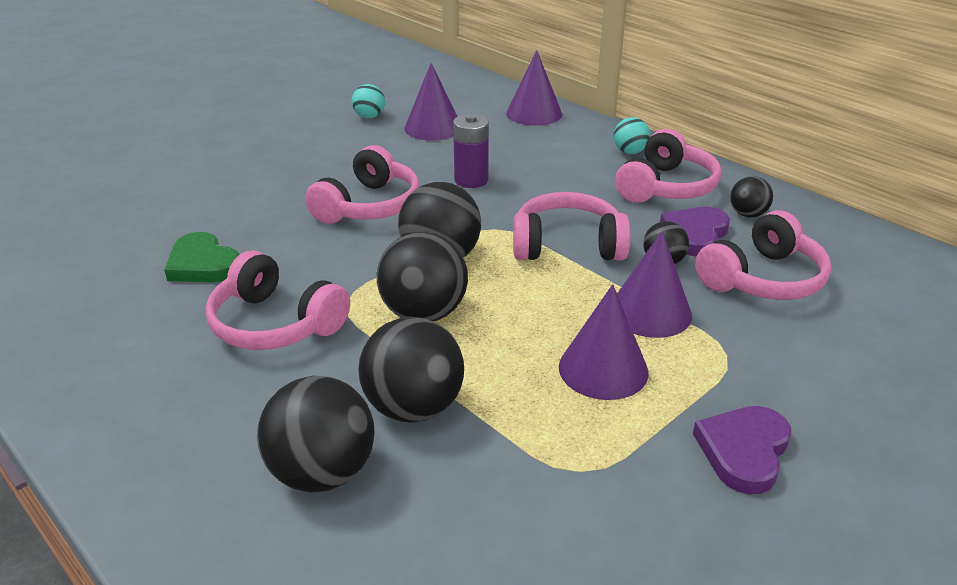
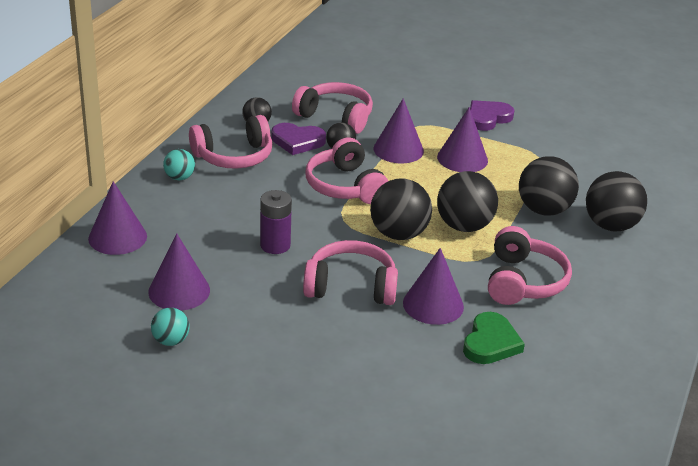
camera: 115 degrees left, 0 degrees up
pink headphones [615,129,721,203] -> pink headphones turned 150 degrees clockwise [189,115,272,169]
purple heart [693,406,791,495] -> purple heart turned 135 degrees clockwise [470,100,514,131]
none -> purple cone [403,248,464,325]

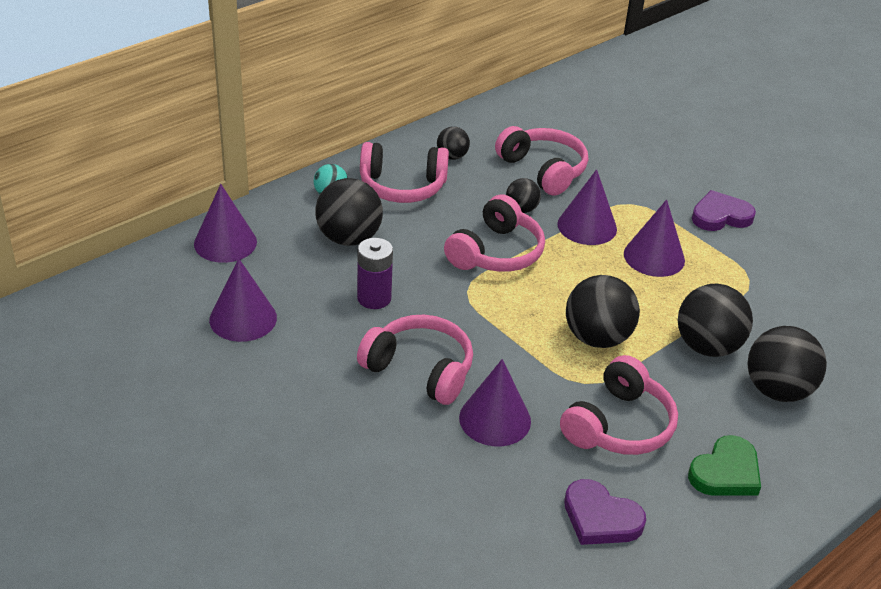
camera: 25 degrees right, 5 degrees up
turquoise ball [151,308,189,346] -> none
purple heart [272,123,326,155] -> purple heart moved to [564,479,646,545]
pink headphones [305,137,388,204] -> pink headphones turned 150 degrees counterclockwise [444,195,545,272]
black ball [370,179,432,240] -> black ball moved to [315,178,383,246]
green heart [463,312,525,364] -> green heart moved to [688,435,761,496]

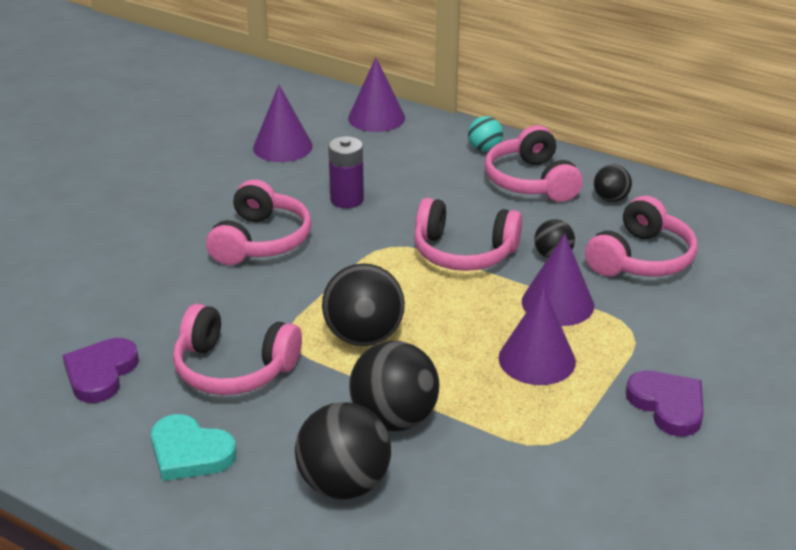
camera: 75 degrees right, 5 degrees down
black ball [315,178,383,246] -> none
purple cone [459,359,531,446] -> none
green heart [688,435,761,496] -> turquoise heart [151,414,237,481]

